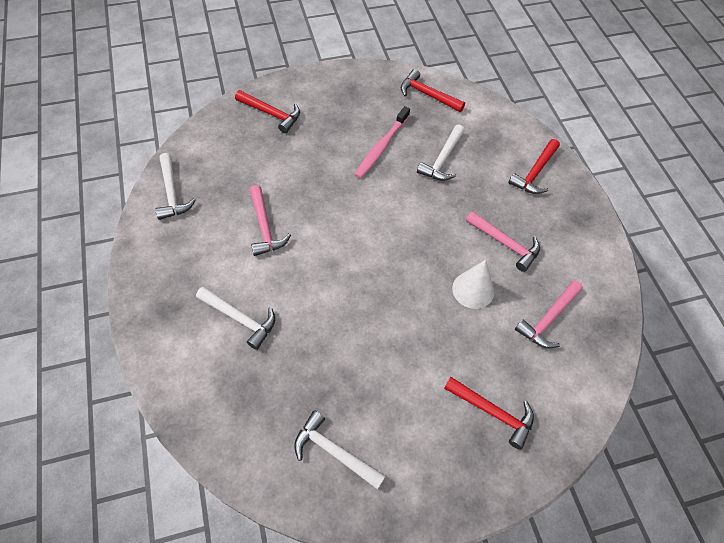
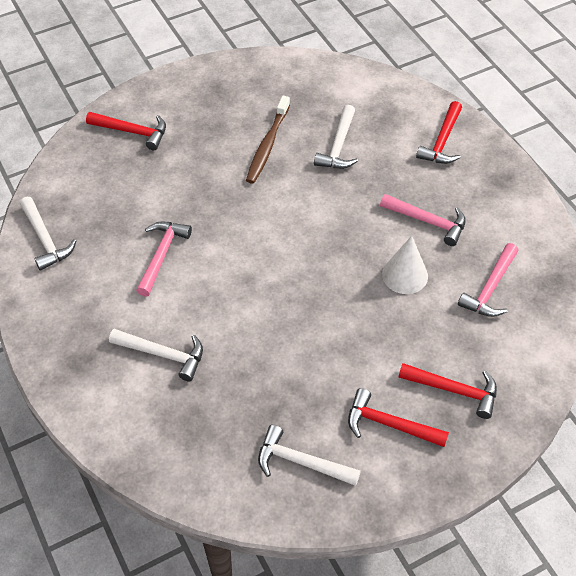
camera: 10 degrees left, 5 degrees down
pink hammer [250,185,291,256] -> pink hammer turned 135 degrees counterclockwise [136,222,192,297]
pink toothbrush [355,106,410,179] -> brown toothbrush [246,96,290,184]
red hammer [401,69,465,112] -> red hammer moved to [348,388,449,447]

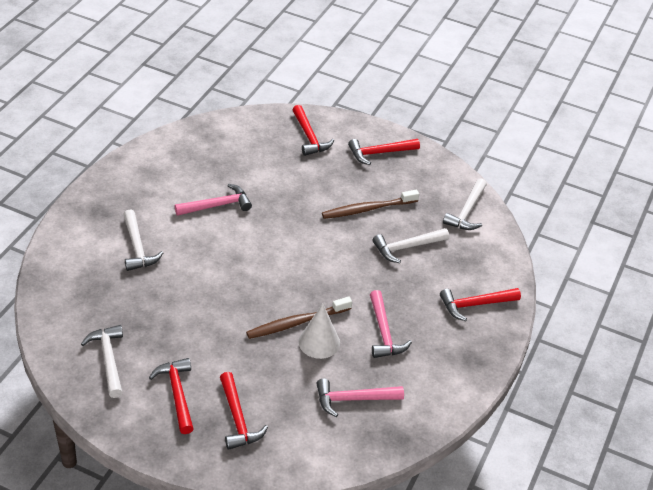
camera: 50 degrees right, 10 degrees down
white hammer [20,197,76,271] -> white hammer moved to [443,178,487,230]
none -> brown toothbrush [246,297,352,339]
none -> red hammer [348,139,420,165]

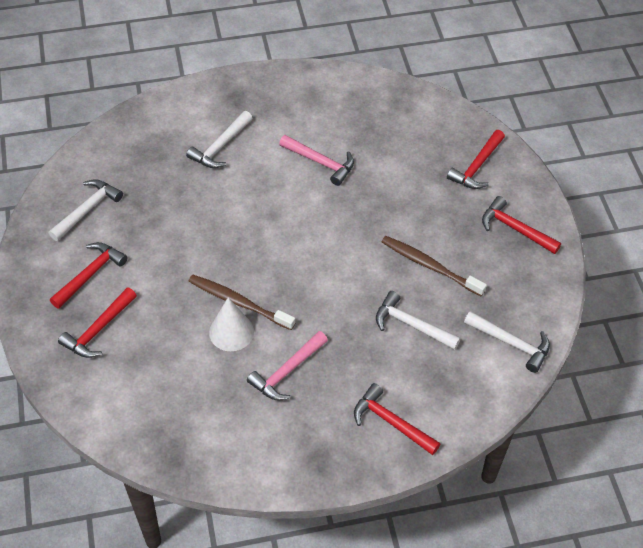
camera: 55 degrees right, 10 degrees up
pink hammer [316,378,404,417] -> none
white hammer [443,178,487,230] -> white hammer turned 135 degrees counterclockwise [464,311,550,373]

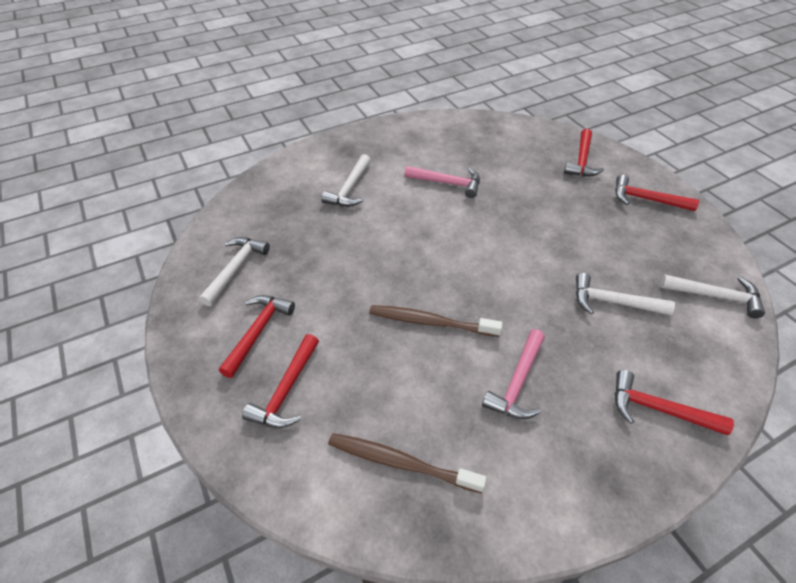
camera: 15 degrees left, 5 degrees down
white cone [209,297,254,351] -> none
brown toothbrush [381,236,487,296] -> brown toothbrush moved to [328,433,487,494]

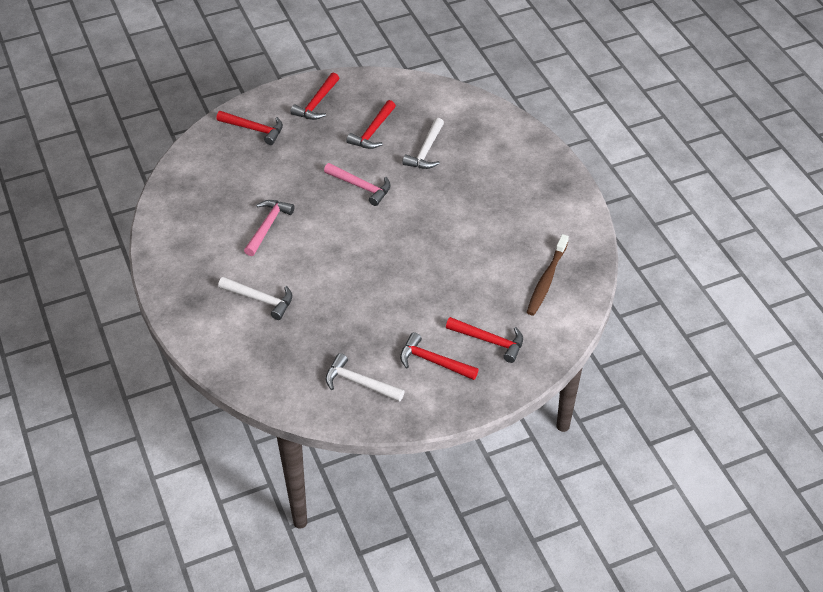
camera: 85 degrees left, 0 degrees up
brown toothbrush [369,305,503,337] -> none
pink hammer [482,329,545,419] -> pink hammer moved to [324,163,391,206]
red hammer [615,370,734,435] -> red hammer moved to [346,100,396,149]
white hammer [660,274,765,318] -> none

